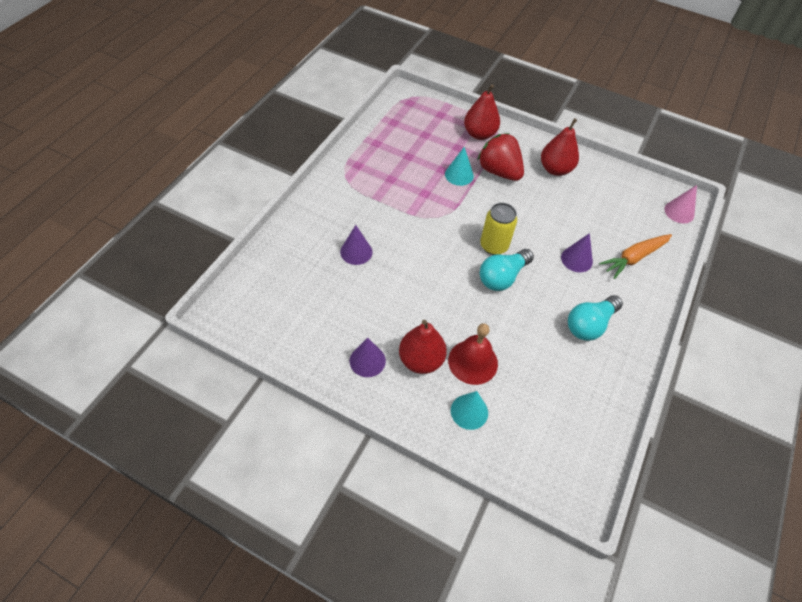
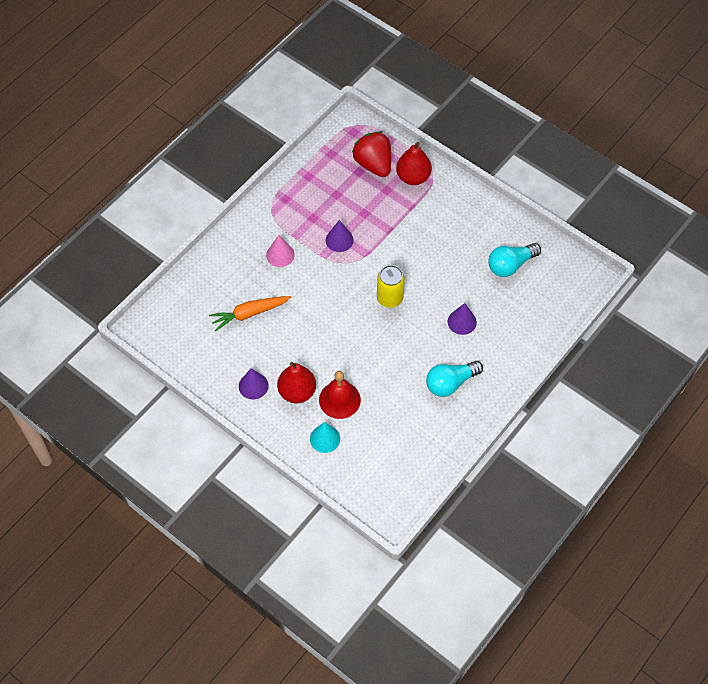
camera: 15 degrees right, 5 degrees up
purple cone [340,225,372,265] -> purple cone moved to [326,220,354,252]
turquoise cone [445,147,474,186] -> none
red strawberry [477,133,524,181] -> red strawberry moved to [352,131,391,177]
turquoise light bulb [480,249,534,291] -> turquoise light bulb moved to [488,243,541,277]
red pear [541,118,579,176] -> none
orange carrot [599,234,672,279] -> orange carrot moved to [209,296,291,331]
pink cone [664,185,697,223] -> pink cone moved to [266,235,295,267]

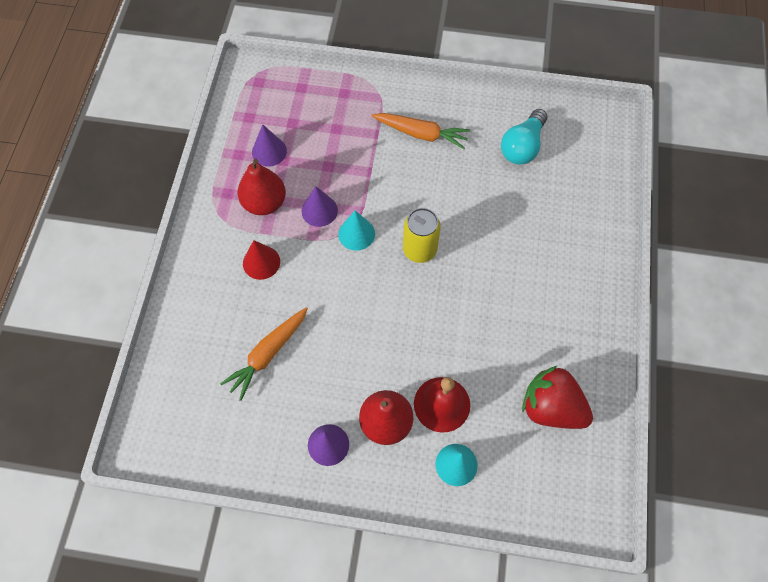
camera: 30 degrees left, 5 degrees up
pink cone [266,235,295,267] -> red cone [243,240,280,280]
red strawberry [352,131,391,177] -> red strawberry moved to [522,365,593,429]
red pear [396,142,432,185] -> red pear moved to [238,159,286,215]
turquoise light bulb [426,361,483,397] -> none
purple cone [448,303,477,335] -> purple cone moved to [252,124,287,167]
none -> turquoise cone [338,210,375,251]
none -> orange carrot [372,113,470,149]

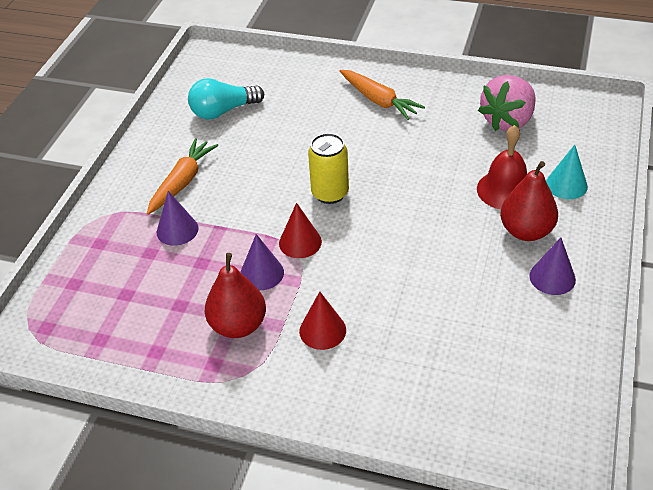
camera: 80 degrees left, 20 degrees down
orange carrot [220,307,308,401] -> orange carrot moved to [340,70,425,120]
purple cone [252,124,287,167] -> purple cone moved to [157,191,199,246]
turquoise cone [338,210,375,251] -> red cone [279,203,322,258]
turquoise light bulb [501,109,547,164] -> turquoise light bulb turned 120 degrees clockwise [188,78,264,119]
red strawberry [522,365,593,429] -> pink strawberry [478,75,536,131]

